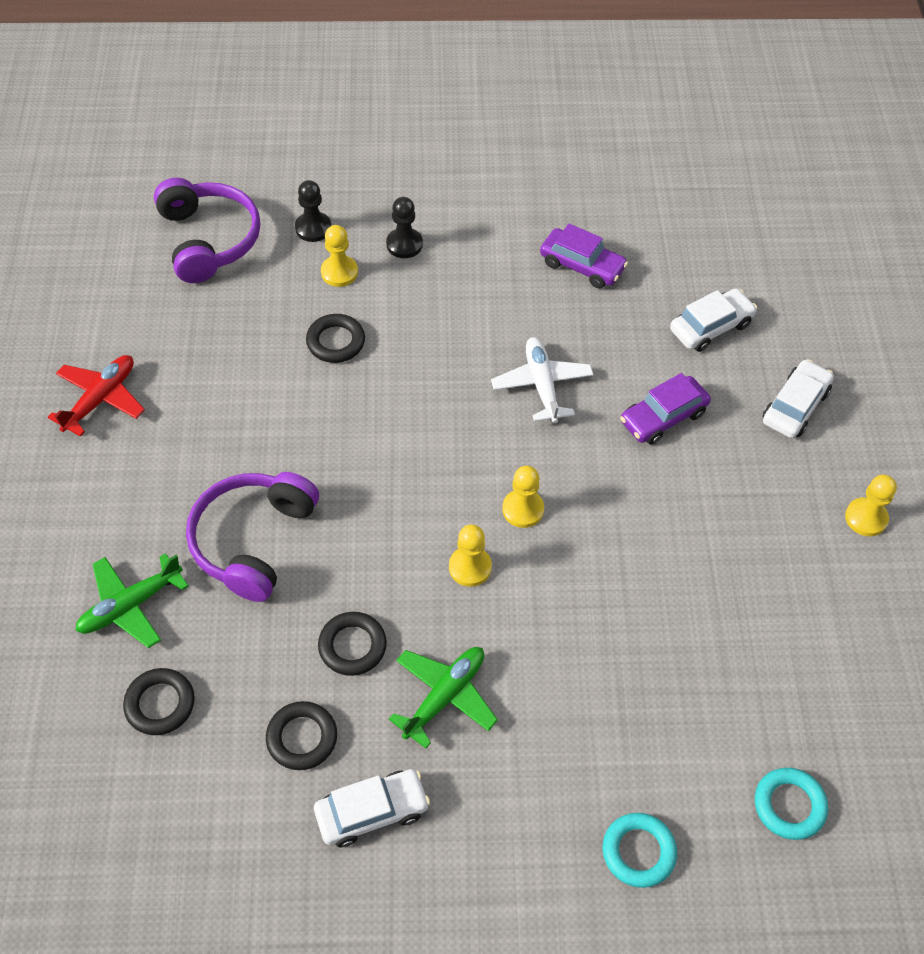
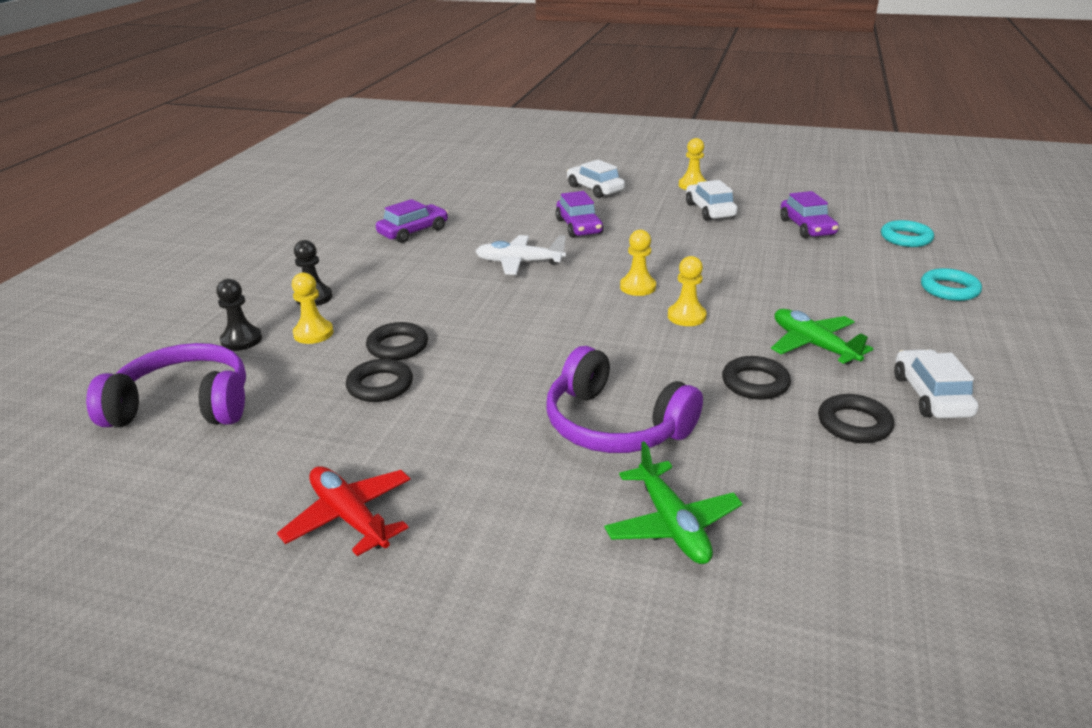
camera: 70 degrees left, 25 degrees down
black ring [123,668,195,735] -> black ring moved to [346,359,413,402]
white car [670,288,757,352] -> white car moved to [686,180,738,221]
none -> purple car [780,191,839,238]

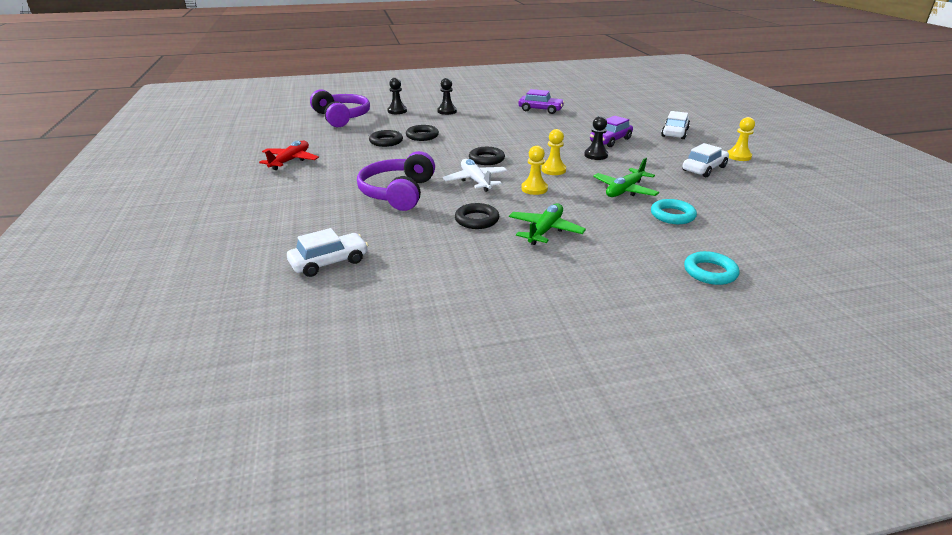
camera: 60 degrees right, 0 degrees up
yellow pawn [292,273,334,344] -> none
white plane [475,235,566,275] -> white plane moved to [442,159,507,192]
green plane [604,441,743,564] -> green plane moved to [593,158,659,197]
purple car [780,191,839,238] -> none
black ring [818,394,894,443] -> black ring moved to [469,147,505,165]
turquoise ring [881,220,934,247] -> turquoise ring moved to [651,199,697,224]
white car [894,349,978,418] -> white car moved to [287,228,368,277]
none -> black pawn [584,116,608,160]

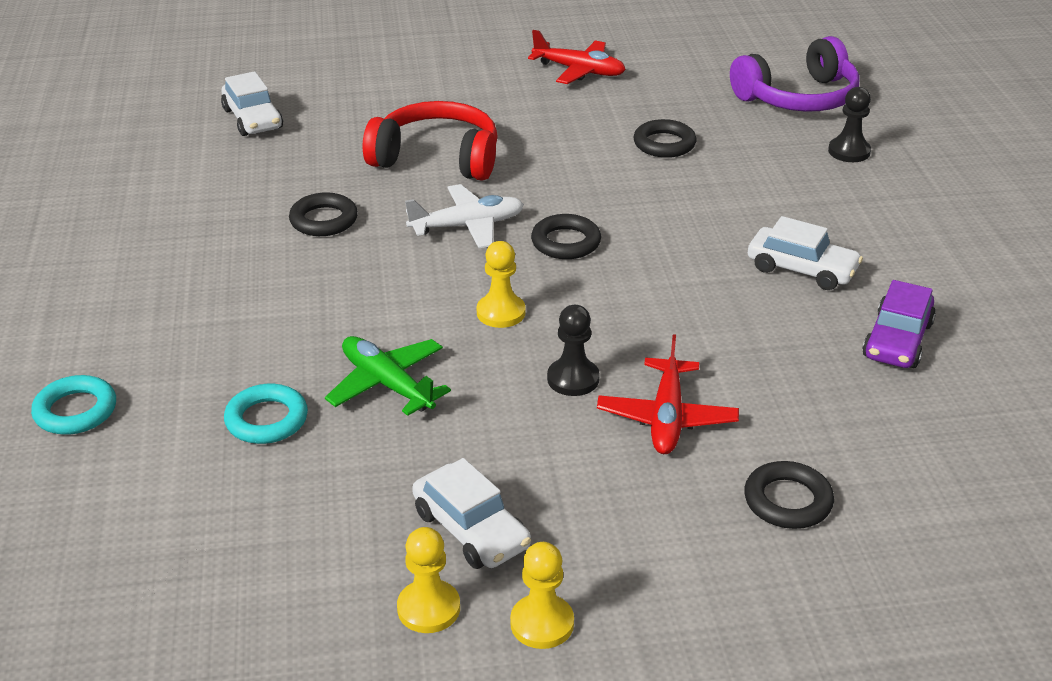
camera: 95 degrees right, 5 degrees up
purple headphones [357,151,435,211] -> red headphones [363,101,498,181]
black ring [406,125,439,141] -> black ring moved to [744,461,834,529]
black pawn [437,78,457,115] -> none
green plane [509,203,586,245] -> none
yellow pawn [521,146,548,195] -> yellow pawn moved to [397,527,460,633]
purple car [590,116,633,147] -> red plane [597,334,739,454]
white car [661,111,690,139] -> white car moved to [748,216,863,290]

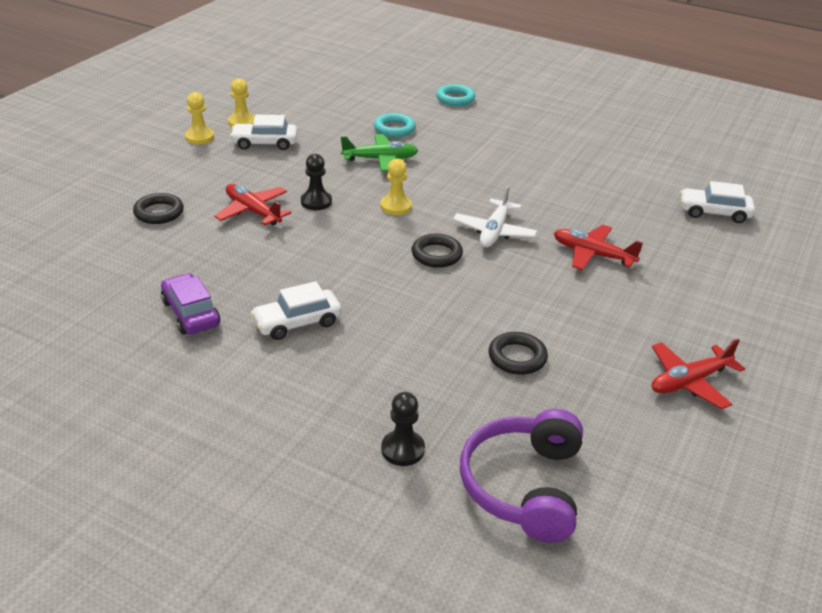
camera: 125 degrees right, 0 degrees up
black ring [289,192,358,236] -> none
red headphones [363,101,498,181] -> red plane [554,225,643,270]

